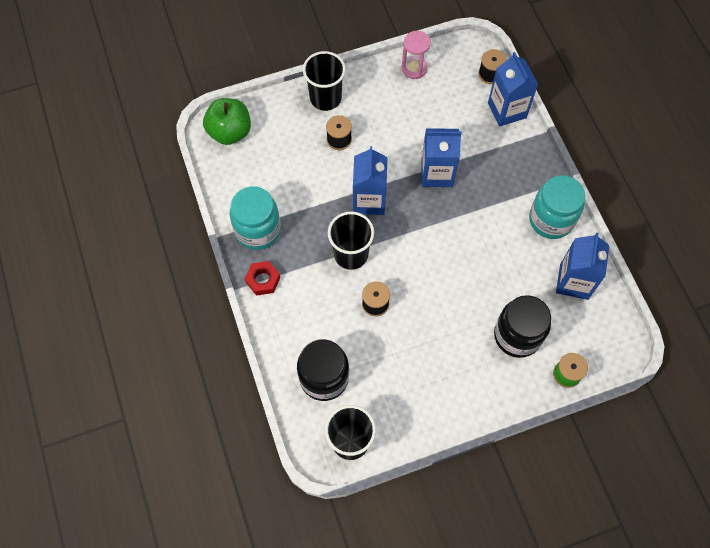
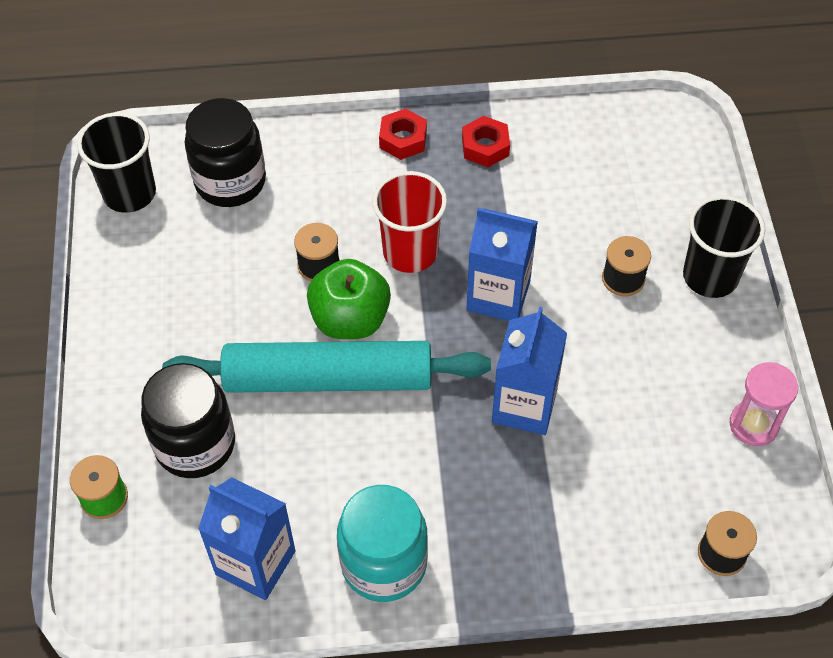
camera: 105 degrees right, 10 degrees down
green apple [203,98,251,145] -> green apple moved to [307,259,391,339]
turquoise jar [230,186,281,250] -> red nut [462,116,510,167]
black cup [328,211,374,270] -> red cup [372,171,447,273]
blue carton [488,52,538,127] -> none
none -> turquoise rolling pin [162,341,491,393]

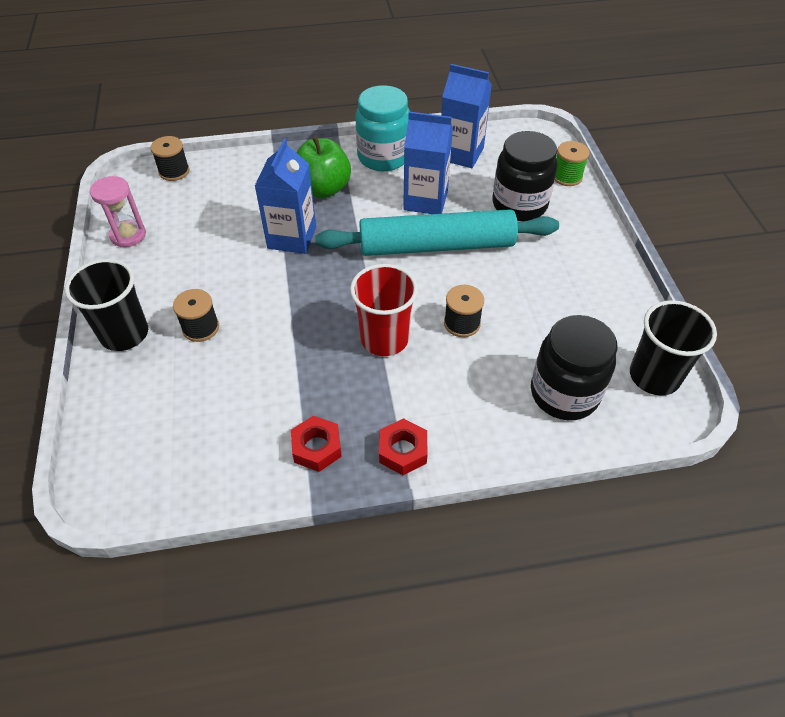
camera: 175 degrees right, 5 degrees down
green apple [307,259,391,339] -> green apple moved to [297,137,351,198]
blue carton [466,208,538,321] -> blue carton moved to [403,111,453,214]

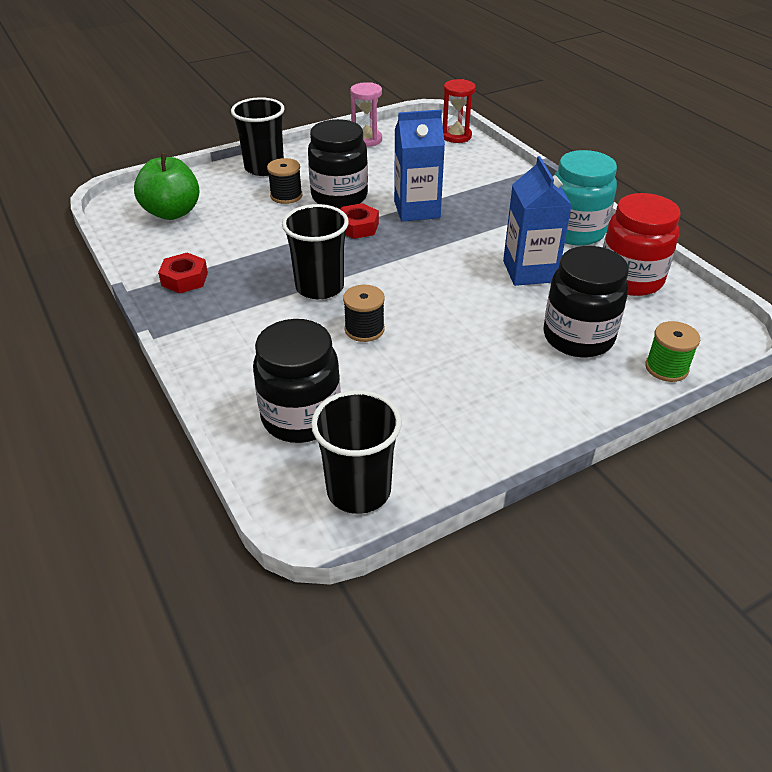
camera: 70 degrees right, 10 degrees down
black spool [150,136,190,181] -> red hourglass [443,79,476,143]
green apple [297,137,351,198] -> green apple moved to [134,153,199,220]
turquoise rolling pin [315,209,559,256] -> none
red cup [350,264,418,356] -> black cup [282,204,349,299]
red nut [379,418,428,475] -> red nut moved to [340,203,379,239]
blue carton [441,64,492,168] -> red jar [603,193,681,296]
none -> black jar [308,119,368,209]

